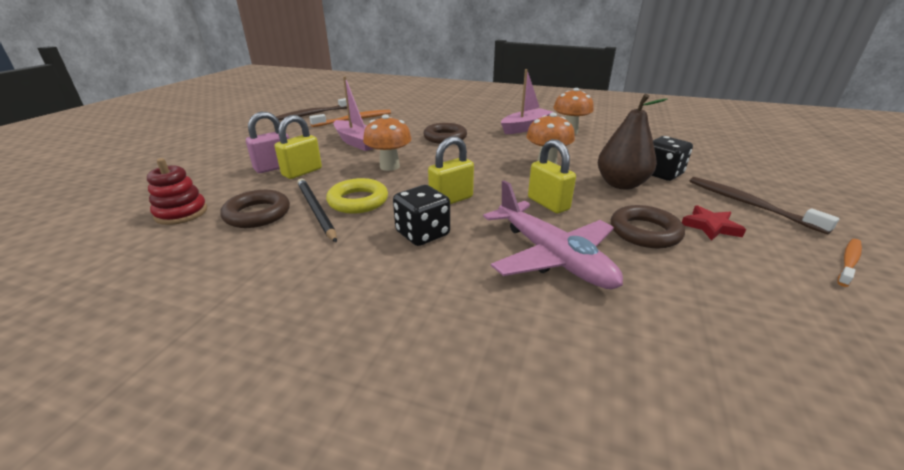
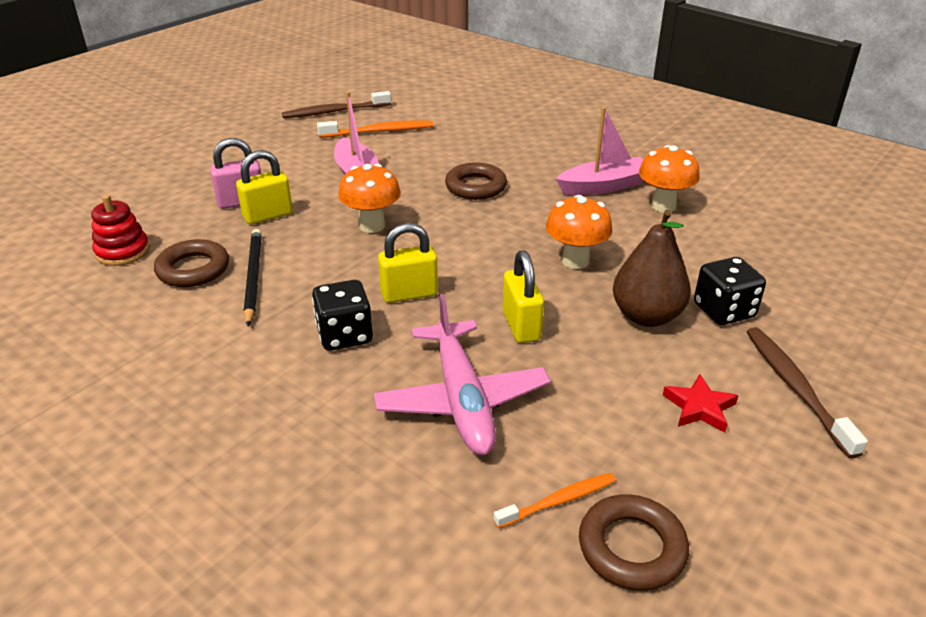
camera: 20 degrees right, 5 degrees up
yellow ring [326,178,388,214] -> none
brown ring [611,205,685,248] -> brown ring moved to [579,494,689,591]
orange toothbrush [838,239,862,287] -> orange toothbrush moved to [494,473,616,528]

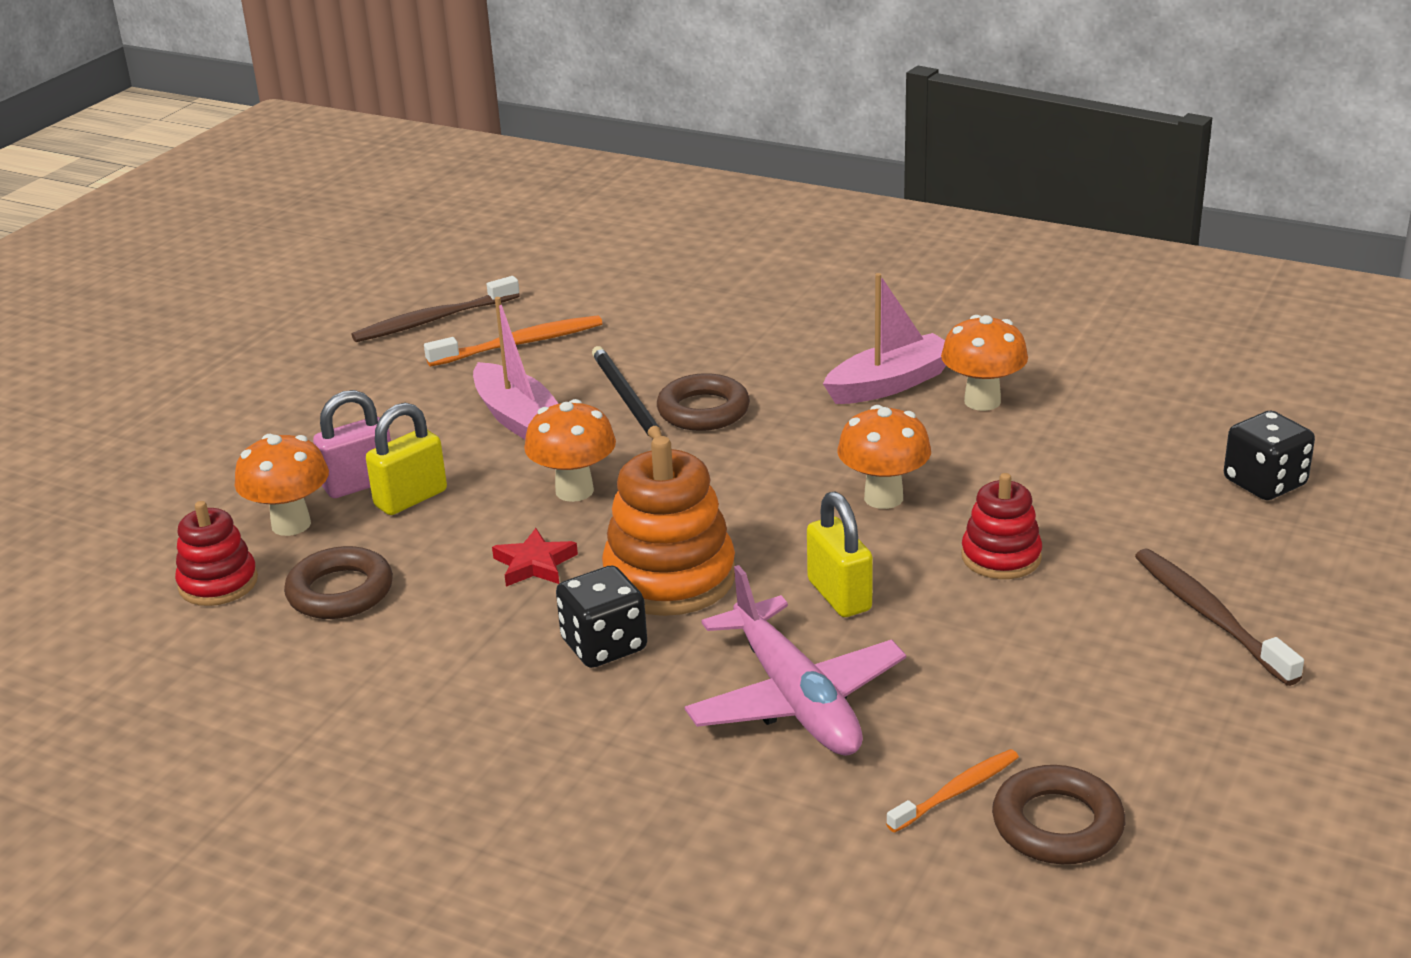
camera: 10 degrees left, 5 degrees down
black pencil [243,229,262,326] -> black pencil moved to [592,346,662,439]
yellow padlock [378,223,438,303] -> orange stacking toy [602,436,735,616]
brown pear [613,209,691,327] -> red stacking toy [961,473,1042,579]
red star [663,374,738,433] -> red star moved to [492,528,578,587]
black dice [694,257,766,325] -> black dice moved to [1224,411,1315,500]
none -> orange mushroom [235,434,329,536]

